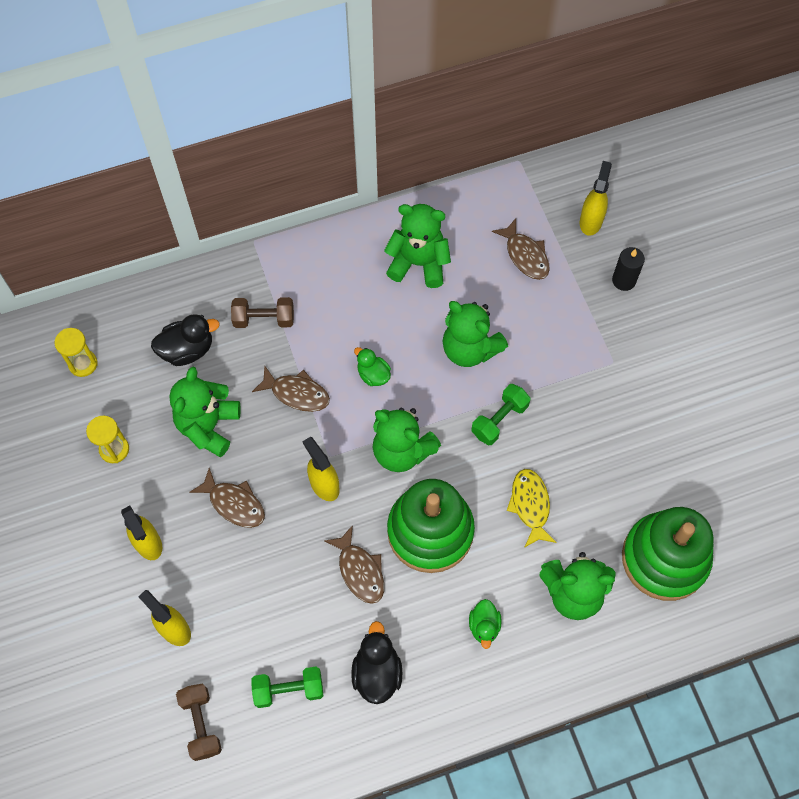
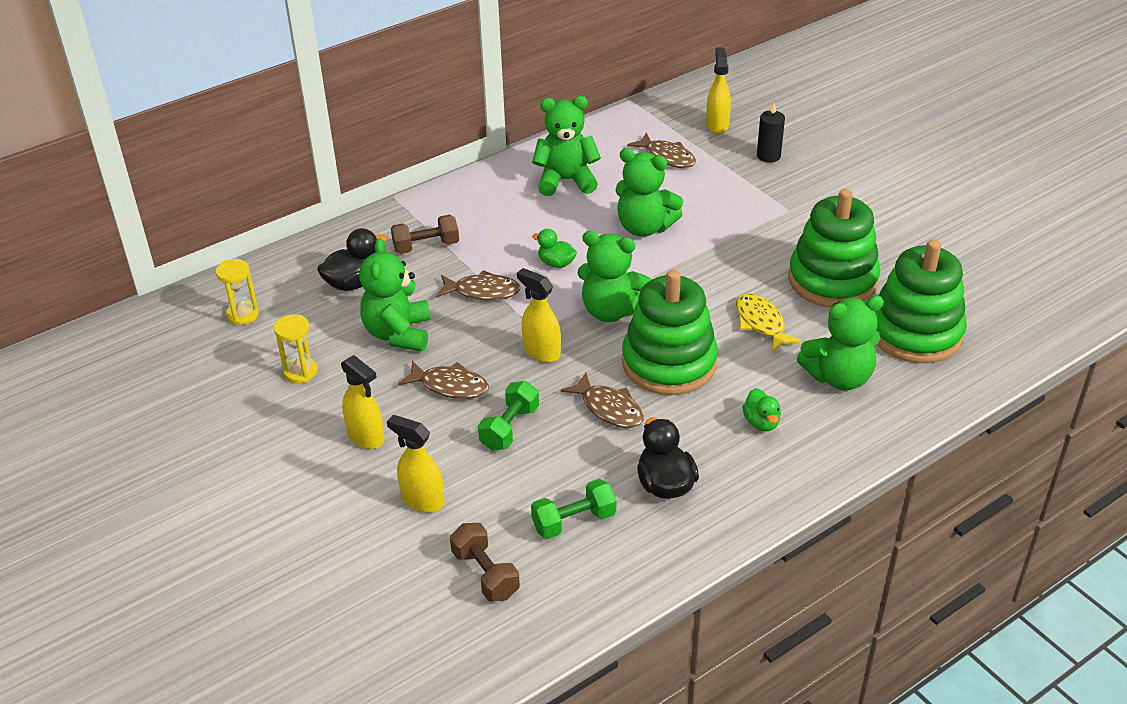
camera: 15 degrees left, 25 degrees down
green dumbbell [471,384,530,445] -> green dumbbell moved to [478,381,539,451]
none -> green stacking toy [789,189,880,308]

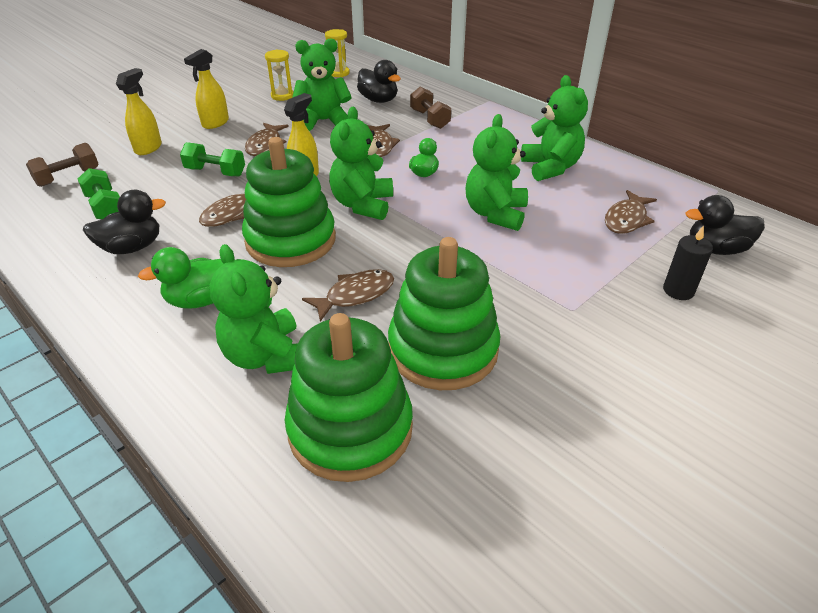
camera: 80 degrees right, 0 degrees up
yellow spray bottle [706,47,731,134] -> black duck [686,195,765,255]
yellow fish [736,293,802,352] -> brown fish [302,269,394,322]
green duck [742,388,781,431] -> green duck [138,247,223,309], size x1.53

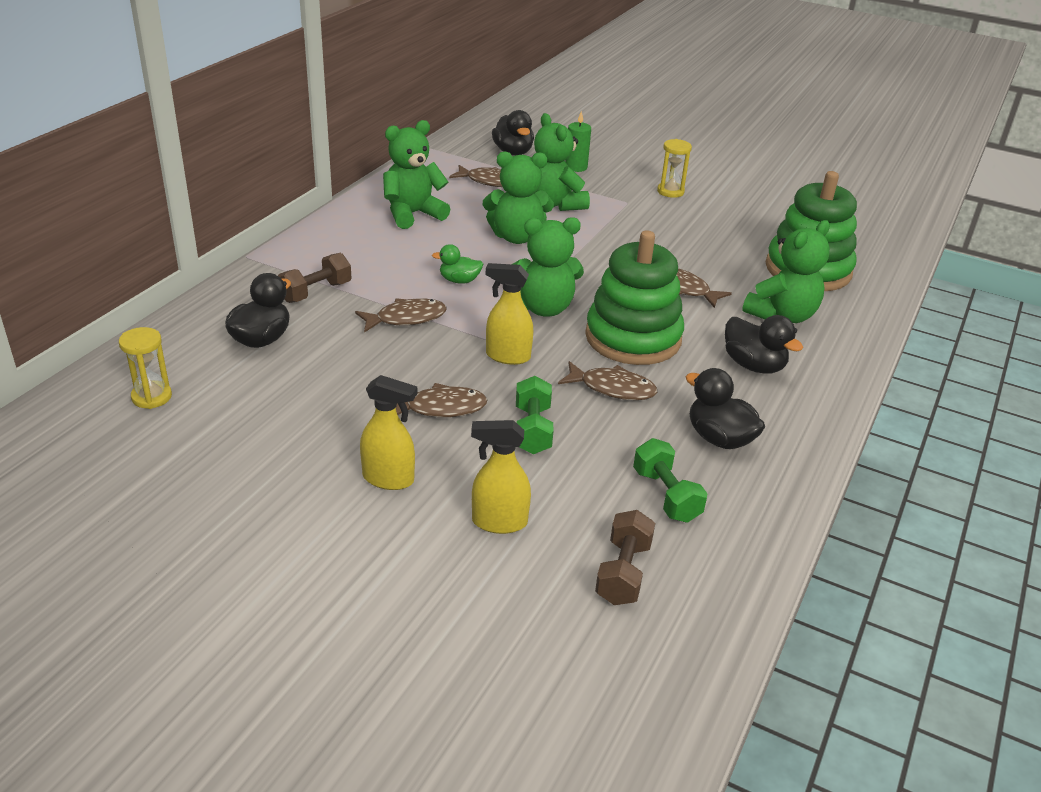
camera: 110 degrees left, 5 degrees down
brown dumbbell [26,143,99,187] -> brown dumbbell turned 75 degrees clockwise [595,510,655,605]
green dumbbell [78,168,120,219] -> green dumbbell turned 60 degrees counterclockwise [633,438,708,523]
green duck [138,247,223,309] -> black duck [725,315,803,374]
yellow hourglass [265,49,293,101] -> yellow hourglass moved to [657,139,692,198]
green teddy bear [292,38,352,131] -> green teddy bear moved to [534,113,590,211]
green stacking toy [388,237,500,390] -> none
black candle [663,226,713,300] -> green candle [565,111,591,172]

